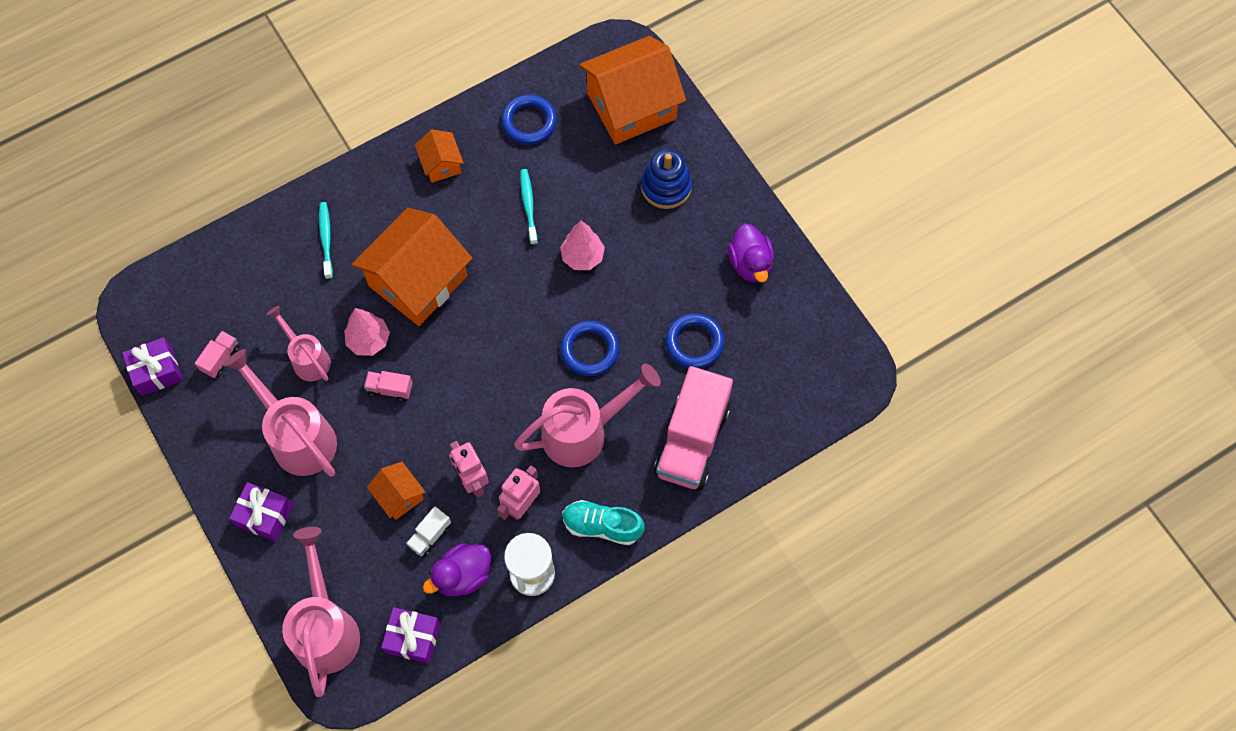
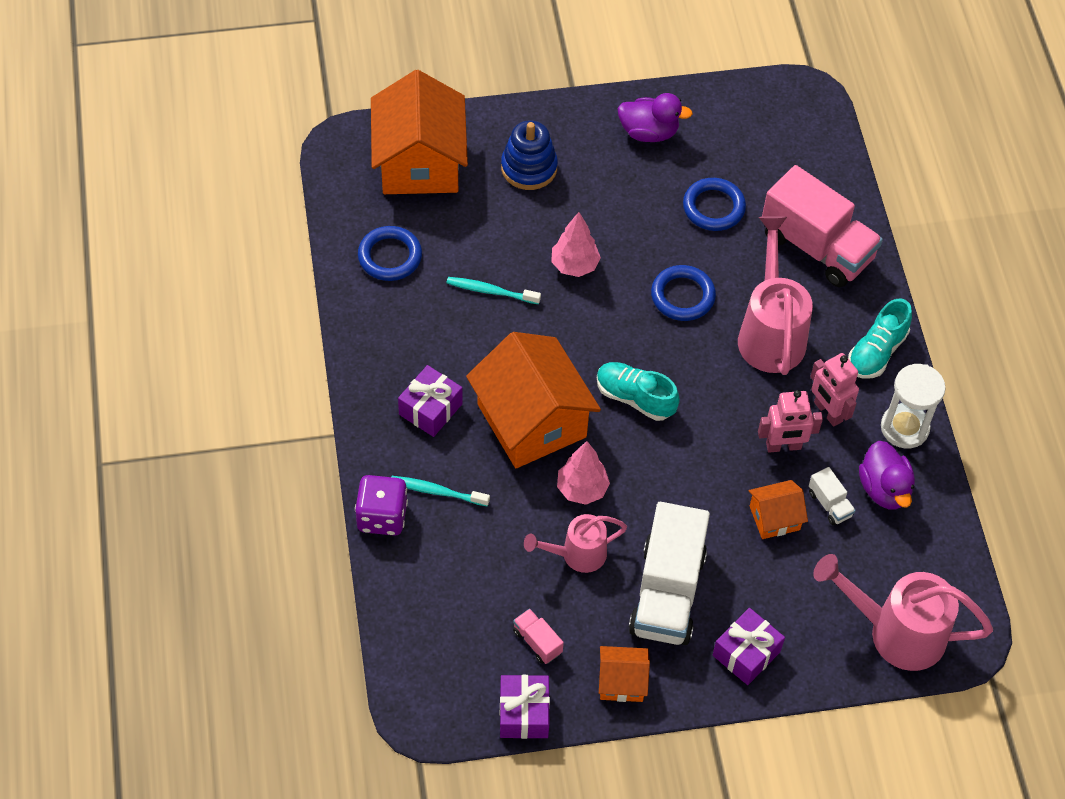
camera: 70 degrees left, 10 degrees down
pink watering can [224,349,337,477] -> white truck [629,502,710,645]
pink truck [364,371,413,401] -> none
purple gift [381,607,441,664] -> purple gift moved to [398,365,463,437]
orange house [415,130,464,183] -> orange house moved to [599,646,650,702]
none -> purple dice [355,475,408,536]
none -> turquoise shoe [597,362,680,421]

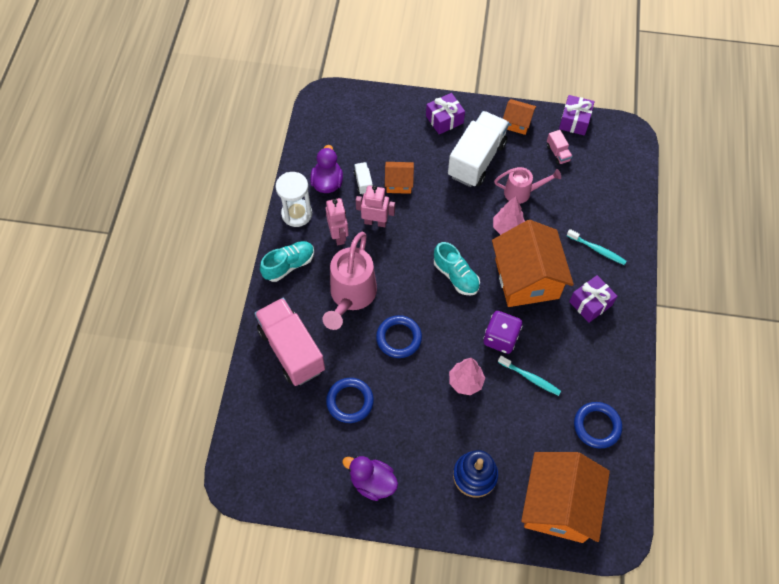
camera: 160 degrees left, 5 degrees up
purple dice [355,475,408,536] -> purple dice moved to [483,311,522,354]
pink watering can [813,554,993,671] -> none

